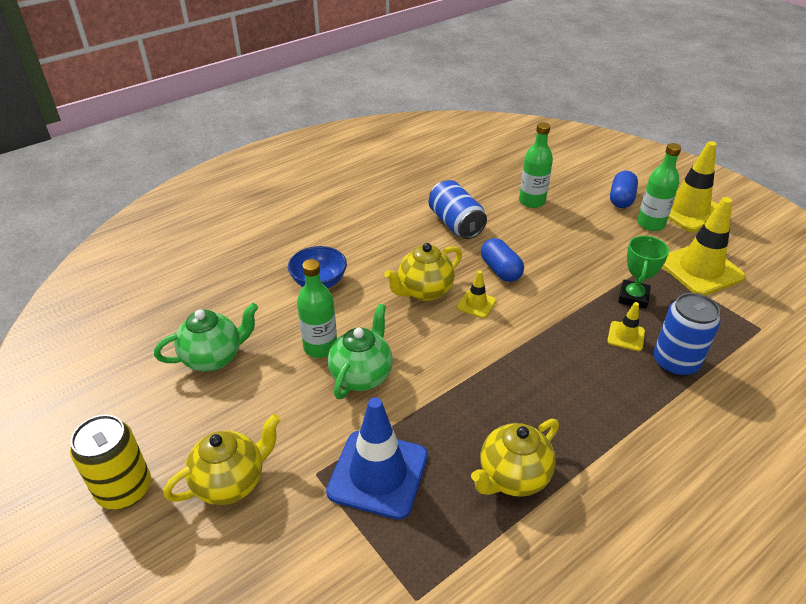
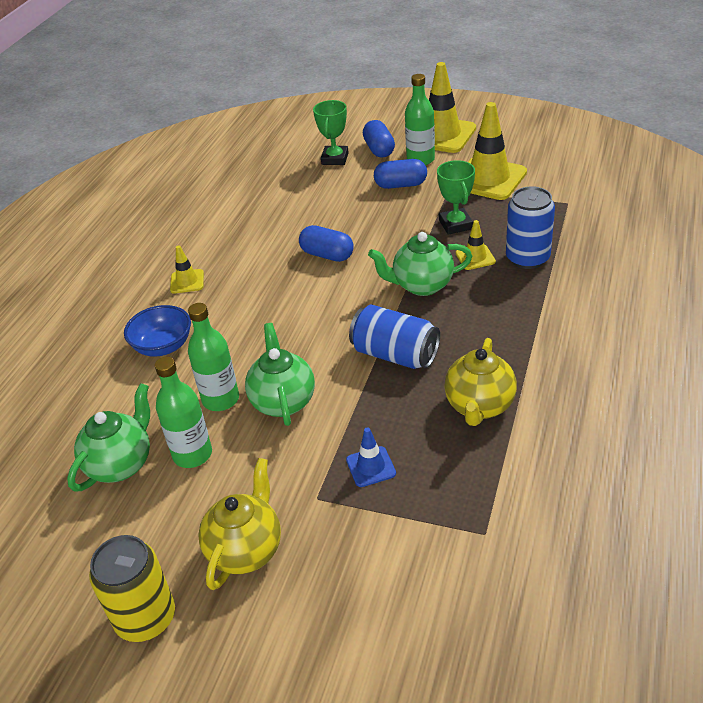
camera: 30 degrees left, 0 degrees up
blue traffic cone [326,397,428,520] -> blue traffic cone [346,427,396,487], size x0.48
yellow teapot [384,243,462,301] -> none
blue can [429,180,487,239] -> blue can moved to [349,305,440,369]
yellow traffic cone [457,270,496,318] -> yellow traffic cone moved to [170,245,204,294]
green bottle [519,122,553,208] -> green bottle moved to [155,357,212,468]
none -> green trophy [313,100,349,165]
none -> green teapot [368,232,472,296]
none -> blue capsule [374,159,427,189]

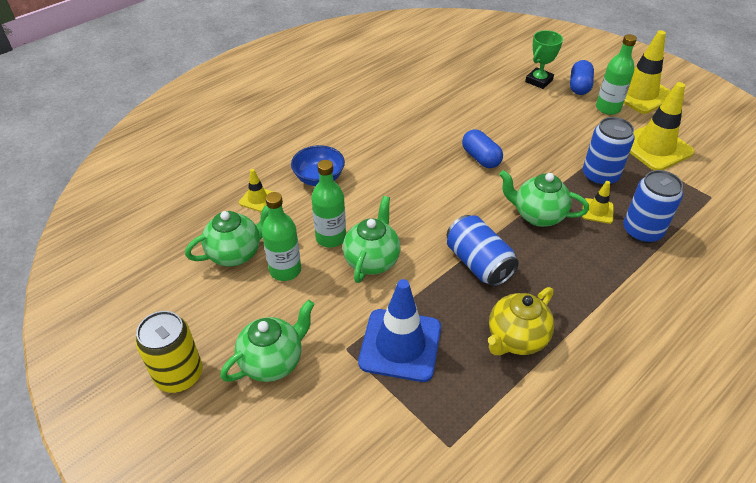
camera: 25 degrees right, 5 degrees up
yellow traffic cone [170,245,204,294] -> yellow traffic cone moved to [239,169,273,212]
yellow teapot [198,458,281,590] -> green teapot [220,300,315,382]
blue traffic cone [346,427,396,487] -> blue traffic cone [358,279,441,382], size x2.08
blue capsule [374,159,427,189] -> none
green trophy [437,160,475,235] -> blue can [583,117,635,186]

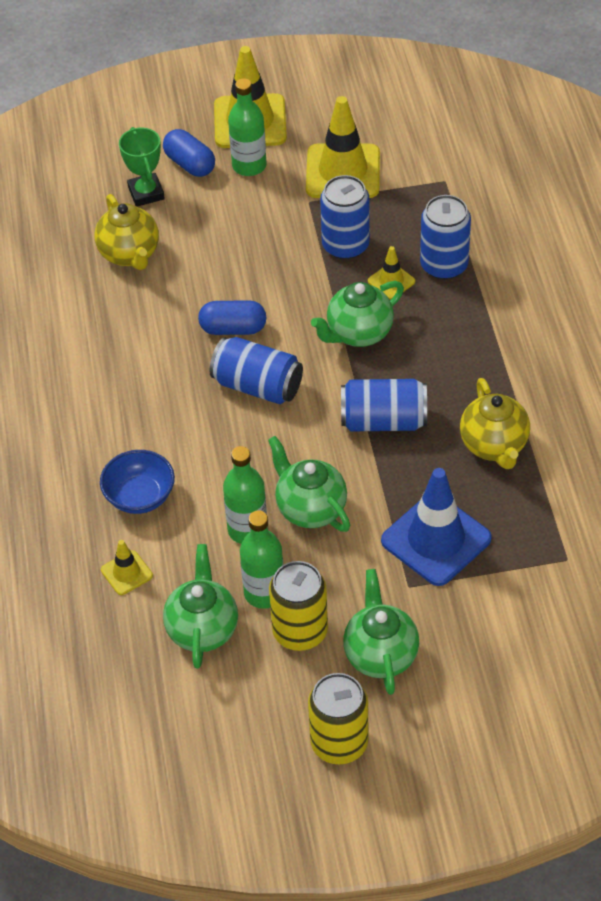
camera: 55 degrees left, 5 degrees up
none -> yellow teapot [95,194,159,270]
none -> blue can [210,337,303,404]
none -> yellow can [269,561,328,651]

